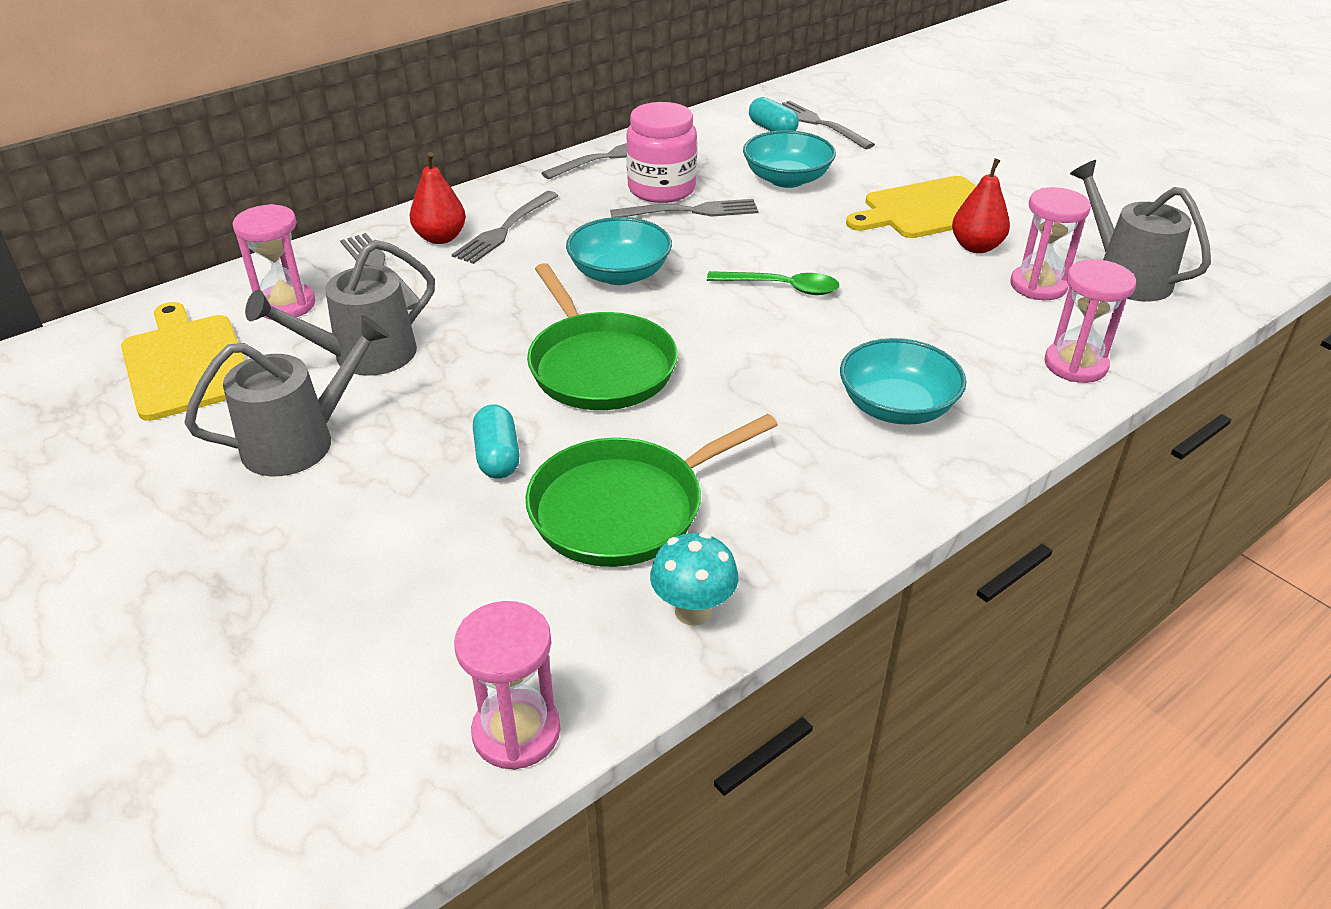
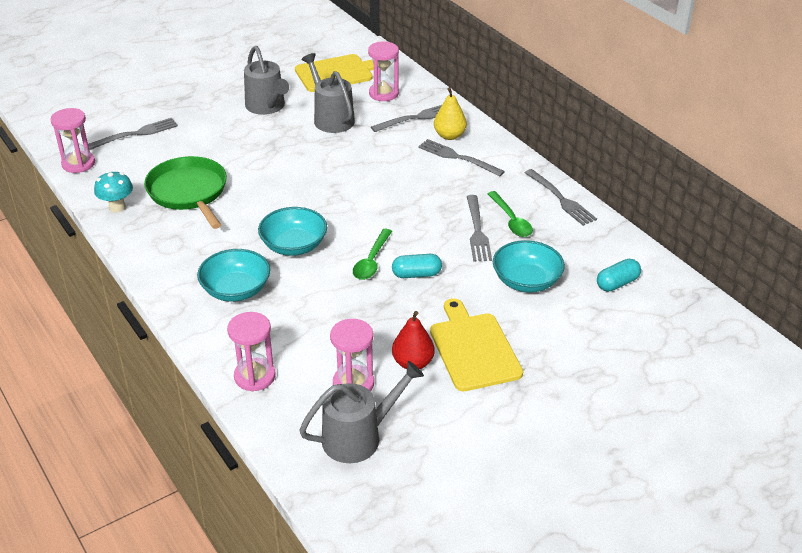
camera: 95 degrees right, 0 degrees up
red pear [410,152,466,244] -> yellow pear [434,87,467,140]
turquoise capsule [473,405,520,479] -> turquoise capsule moved to [392,254,442,278]
green pan [527,263,678,410] -> none
turquoise bowl [566,217,672,285] -> turquoise bowl moved to [258,207,327,256]
pink jar [626,102,697,203] -> green spoon [487,191,533,237]
grey fork [781,101,875,149] -> grey fork moved to [88,118,178,150]

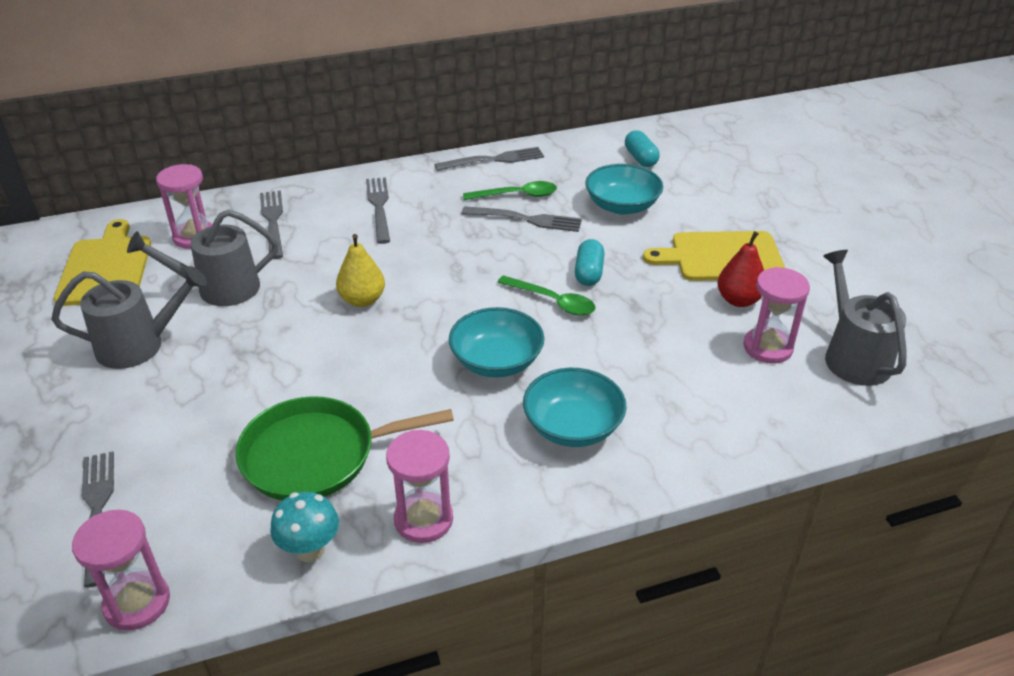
camera: 75 degrees left, 0 degrees up
pink hourglass [227,312,276,392] -> pink hourglass moved to [386,430,453,543]
grey fork [418,139,505,177] -> grey fork turned 120 degrees clockwise [366,177,390,244]
yellow pear [434,87,467,140] -> yellow pear moved to [336,234,385,307]

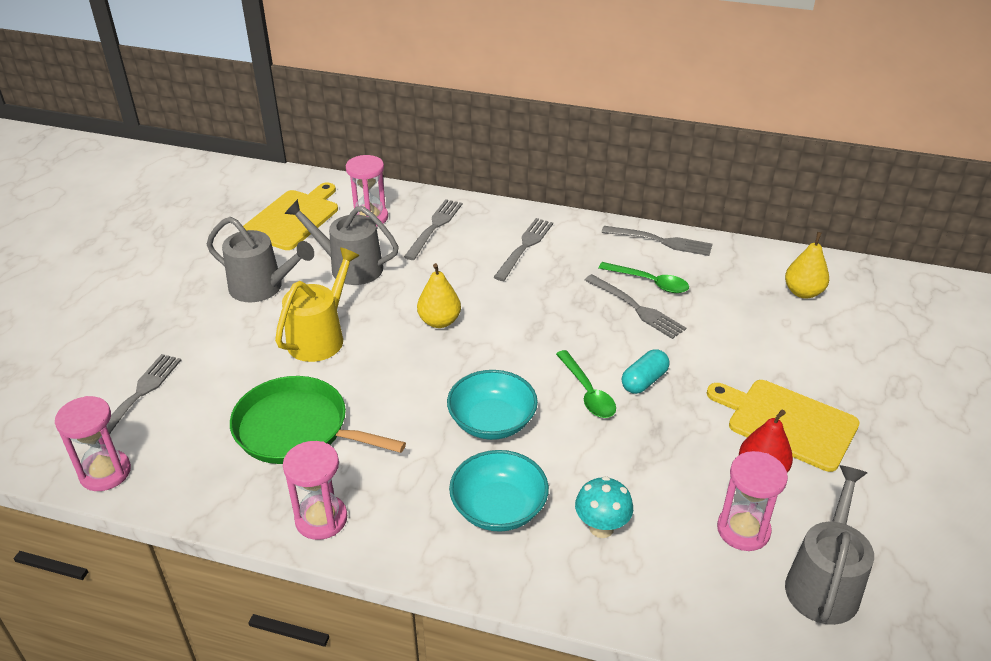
camera: 35 degrees right, 0 degrees up
turquoise mushroom [270,492,339,562] -> turquoise mushroom moved to [575,476,633,538]
turquoise bowl [585,164,663,215] -> none
turquoise capsule [625,130,660,167] -> yellow pear [785,232,829,299]
none -> yellow watering can [275,247,360,362]

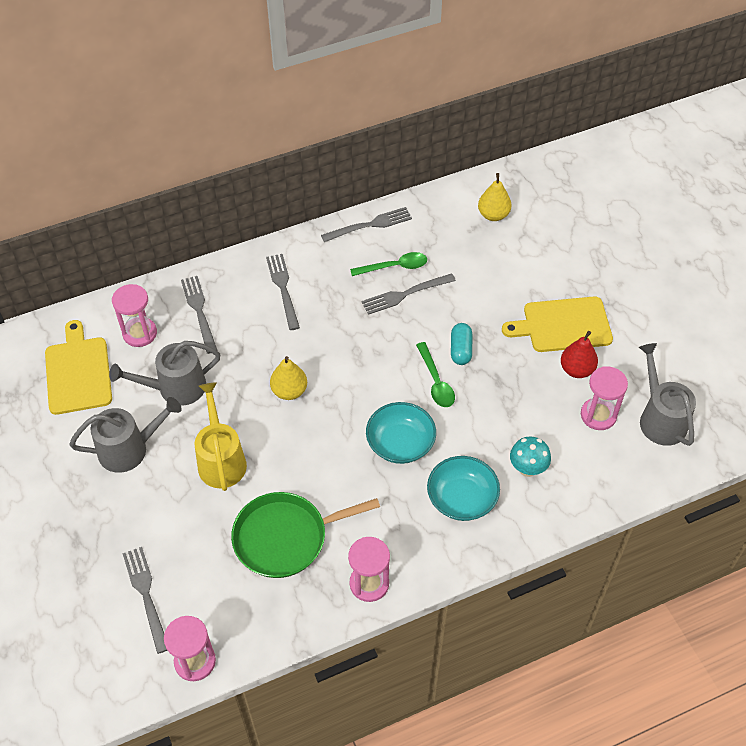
camera: 40 degrees left, 15 degrees up
green spoon [556,350,616,418] -> green spoon turned 45 degrees clockwise [416,342,455,407]
grey fork [585,274,686,339] -> grey fork turned 150 degrees clockwise [362,273,456,315]

